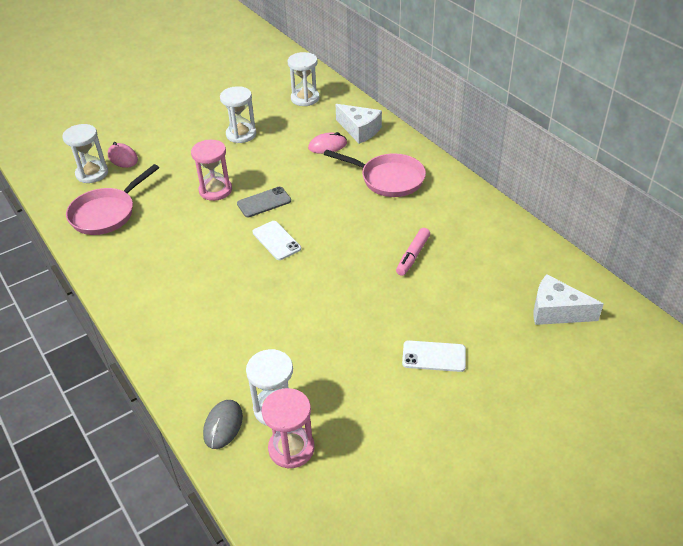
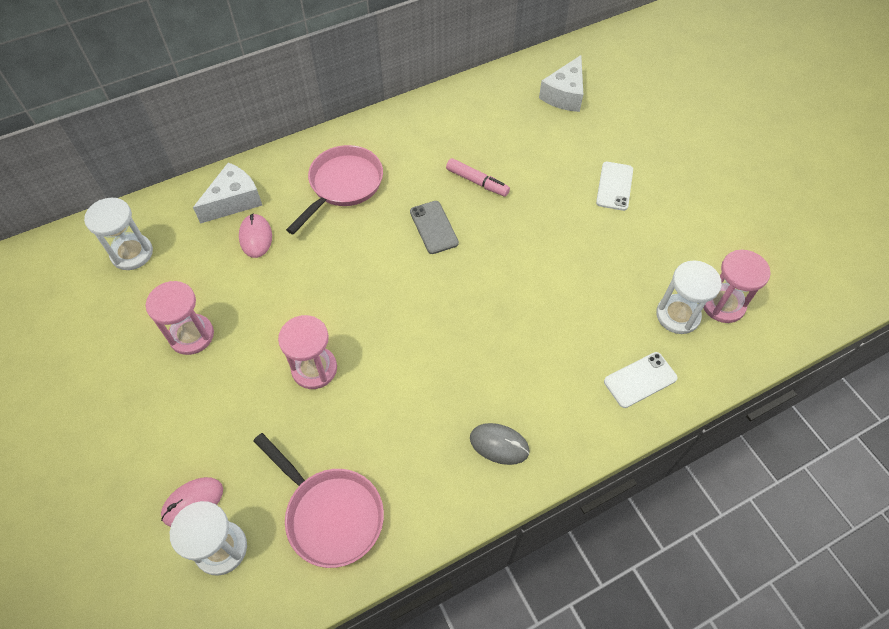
camera: 85 degrees left, 15 degrees up
grey mouse [203,400,243,449] -> grey mouse moved to [470,423,530,465]
white hourglass [220,86,256,143] -> pink hourglass [146,281,214,355]
grey phone [237,187,291,217] -> grey phone moved to [410,201,459,254]
white phone [253,221,301,260] -> white phone moved to [604,352,678,408]

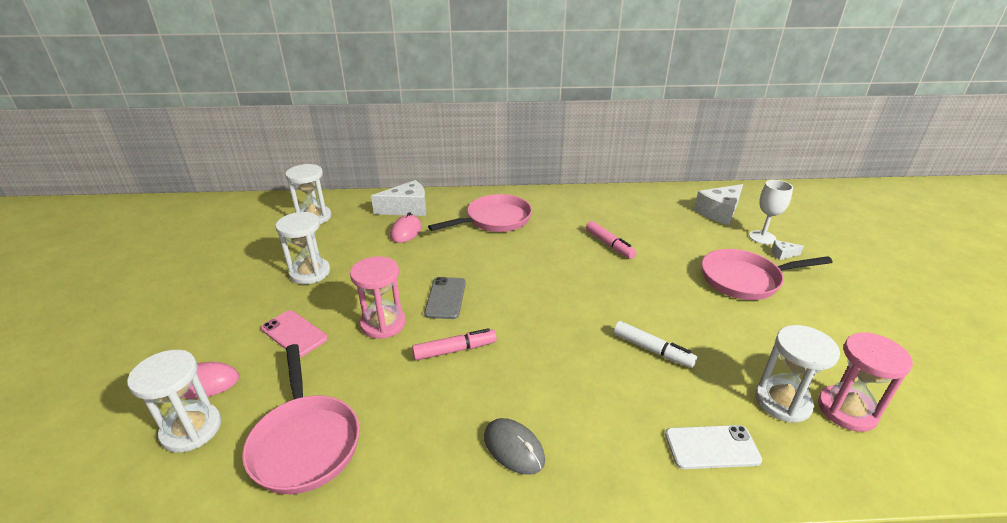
camera: 25 degrees right, 25 degrees down
pink hourglass [146,281,214,355] -> white hourglass [275,212,330,284]
grey phone [410,201,459,254] -> grey phone moved to [424,277,466,319]
white phone [596,162,633,211] -> pink pan [702,249,833,300]
none -> pink phone [261,310,328,357]
none -> pink marker [412,328,497,360]
none -> white marker [614,321,697,368]
none -> white goblet [749,180,793,245]
none -> white cheese [772,240,804,260]

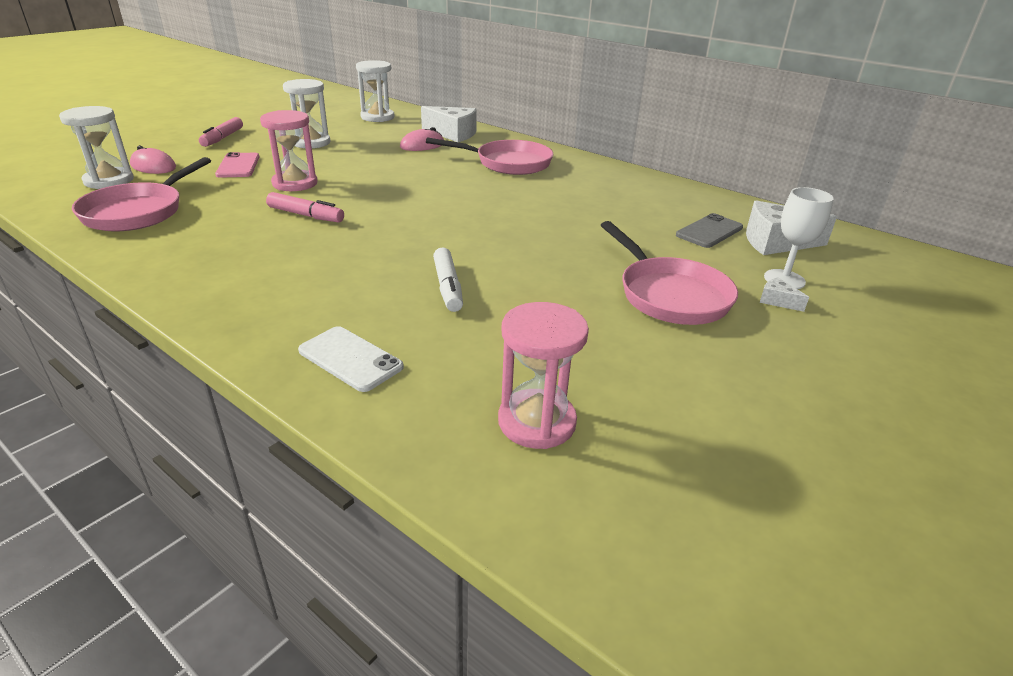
camera: 40 degrees right, 0 degrees up
grey phone [424,277,466,319] -> grey phone moved to [676,213,743,248]
grey mouse [484,418,545,475] -> none
pink marker [586,221,636,259] -> pink marker moved to [199,117,243,147]
pink pan [702,249,833,300] -> pink pan turned 150 degrees counterclockwise [601,221,738,325]
white hourglass [755,325,840,423] -> none

